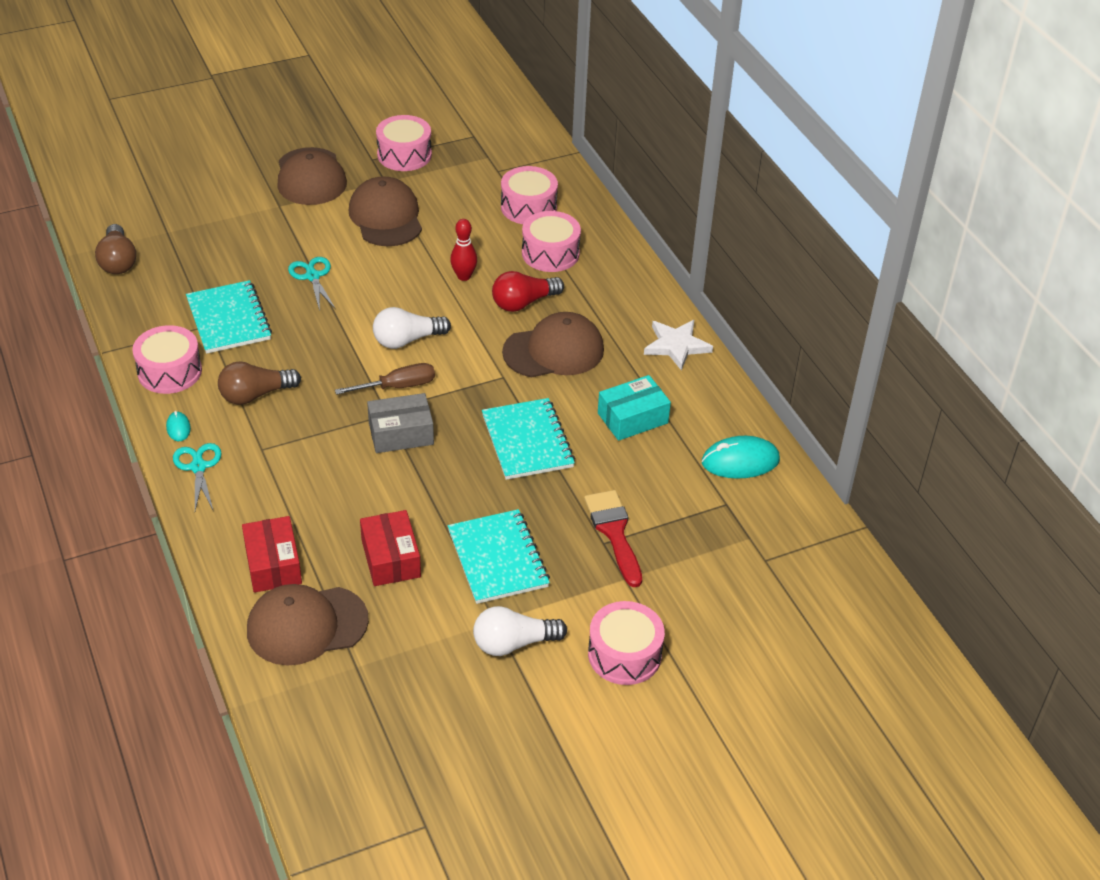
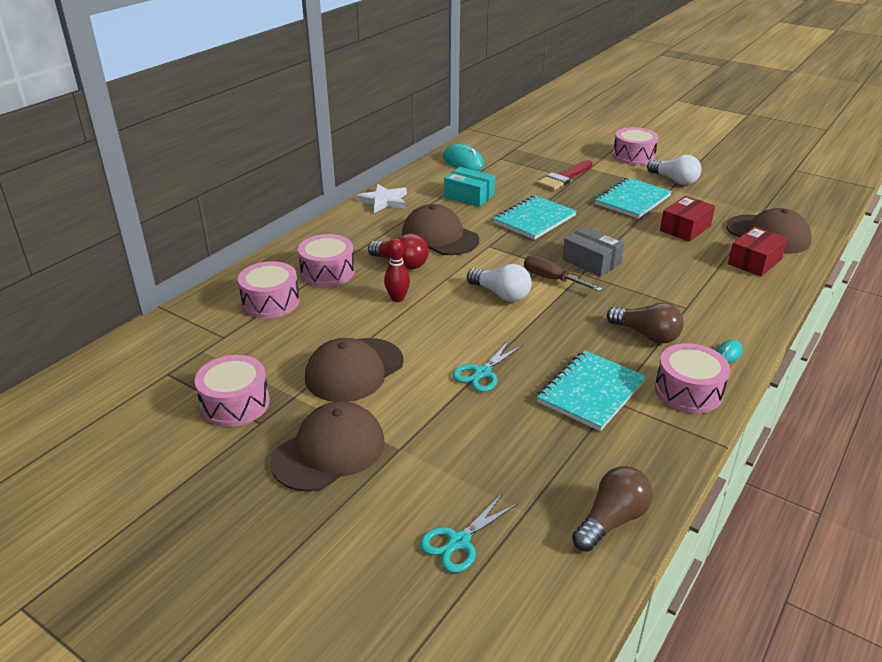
camera: 120 degrees left, 10 degrees down
turquoise scissors [173,443,222,512] -> turquoise scissors moved to [420,494,518,573]

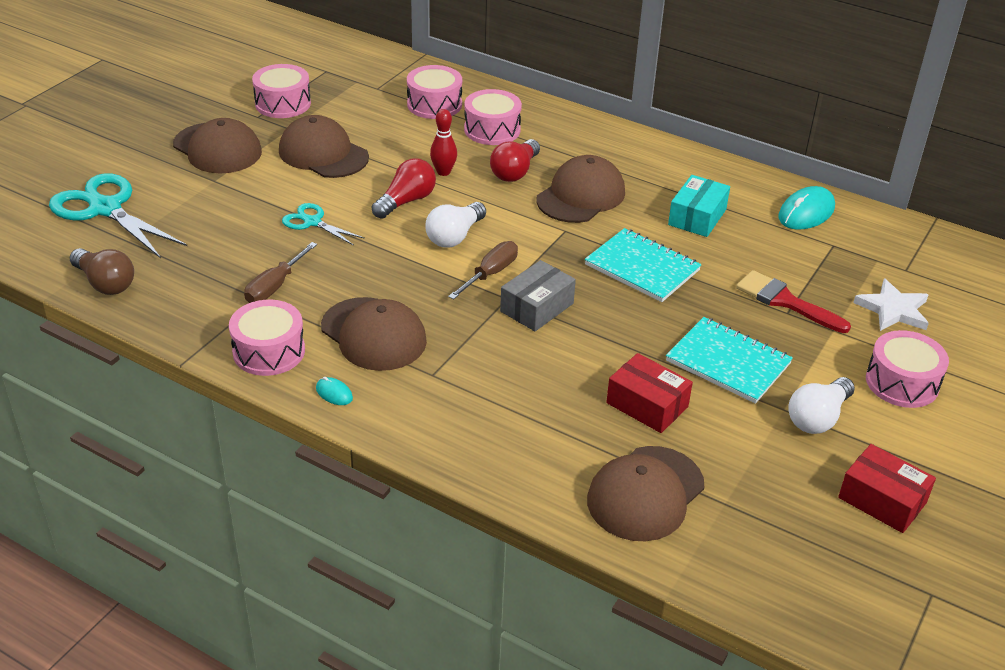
camera: 85 degrees right, 5 degrees up
white star [357,184,407,213] -> white star moved to [853,278,929,331]
turquoise scissors [420,494,518,573] -> turquoise scissors [49,173,187,258], size x1.86
turquoise notebook [537,350,646,431] -> brown screwdriver [244,242,317,303]
brown light bulb [607,303,684,344] -> brown cap [321,297,427,371]
red box [728,226,788,277] -> red box moved to [838,444,936,533]
none -> red light bulb [372,158,436,219]

